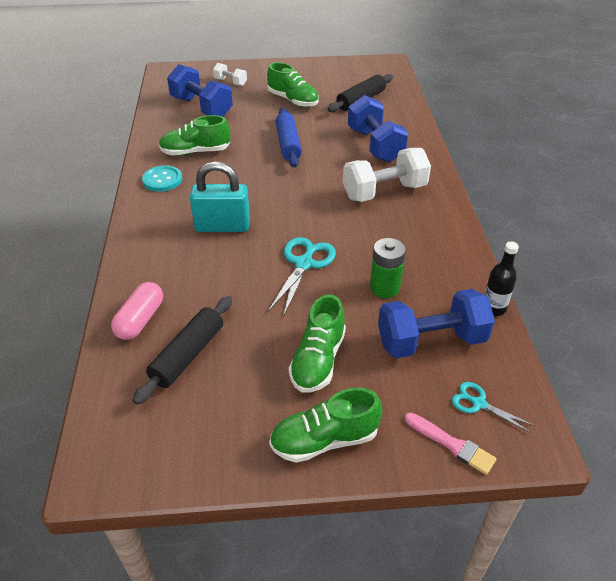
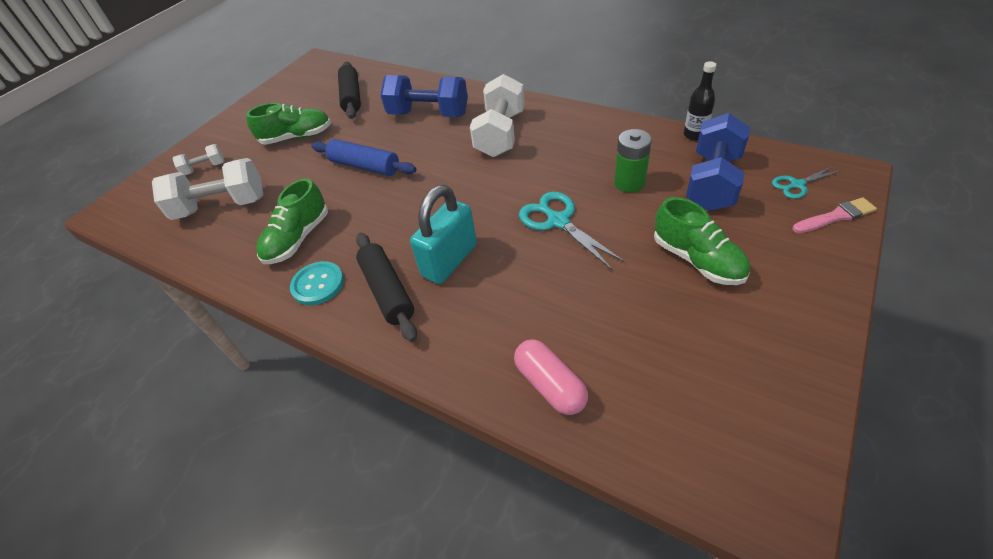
camera: 50 degrees left, 5 degrees up
black rolling pin [132,296,232,405] -> black rolling pin moved to [356,232,417,342]
blue dumbbell [167,64,233,117] -> white dumbbell [152,158,264,220]
green shoe [269,388,383,463] -> none

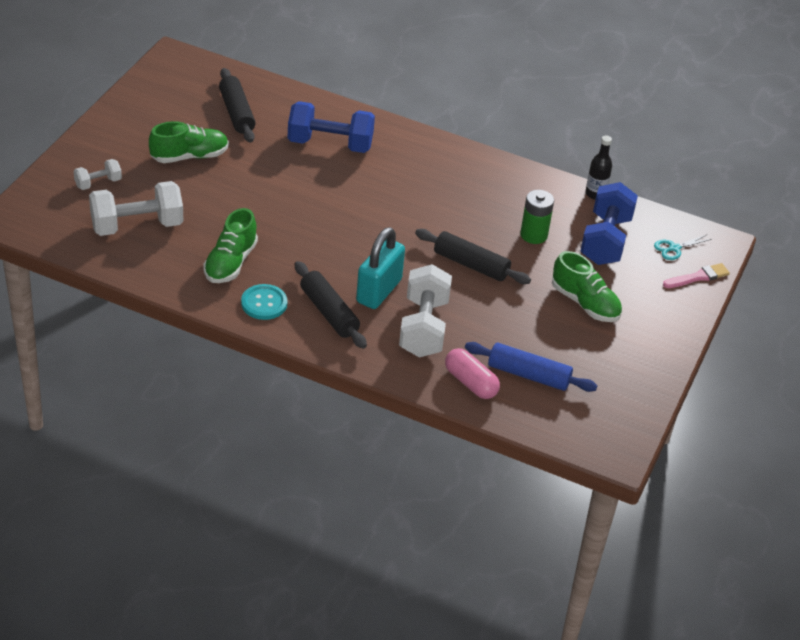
camera: 15 degrees left, 5 degrees down
blue rolling pin [311,139,416,176] -> blue rolling pin moved to [465,342,597,392]
white dumbbell [470,74,525,157] -> white dumbbell moved to [399,264,452,358]
turquoise scissors [519,192,626,271] -> black rolling pin [415,229,531,284]

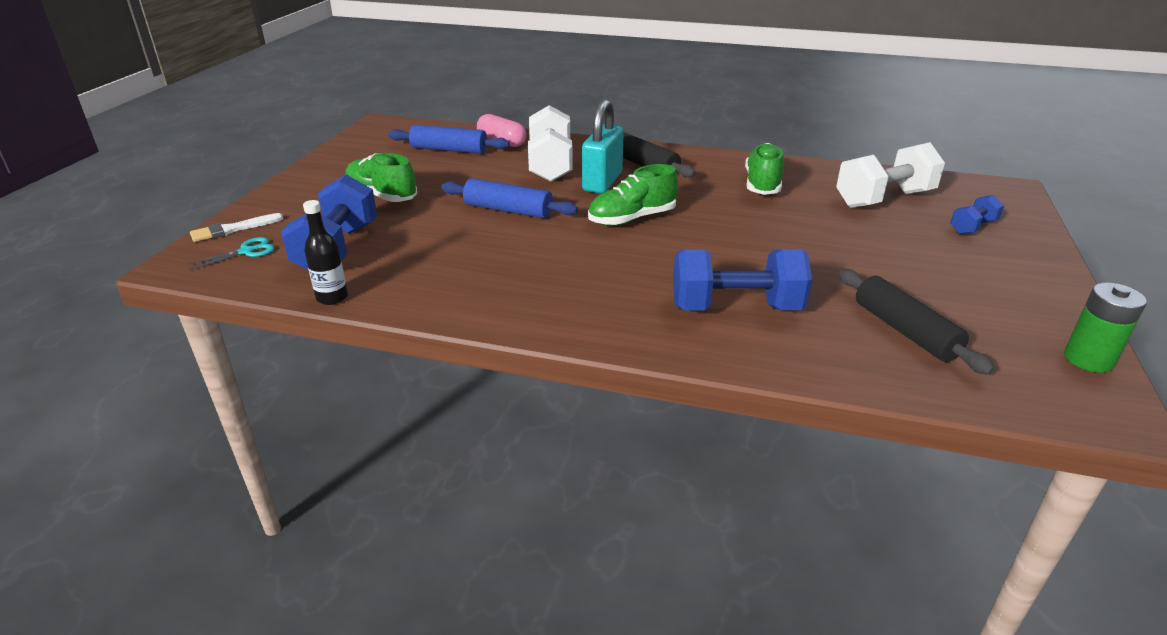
camera: 175 degrees right, 10 degrees down
white dumbbell [74,159,122,190] -> blue dumbbell [950,195,1004,234]
green shoe [149,121,229,163] -> green shoe moved to [588,164,678,226]
turquoise button [241,284,287,320] -> none
black rolling pin [415,229,531,284] -> blue rolling pin [441,178,578,218]
green battery [520,190,554,244] -> green battery moved to [1064,282,1147,373]
pink brush [663,263,730,288] -> white brush [190,213,283,242]

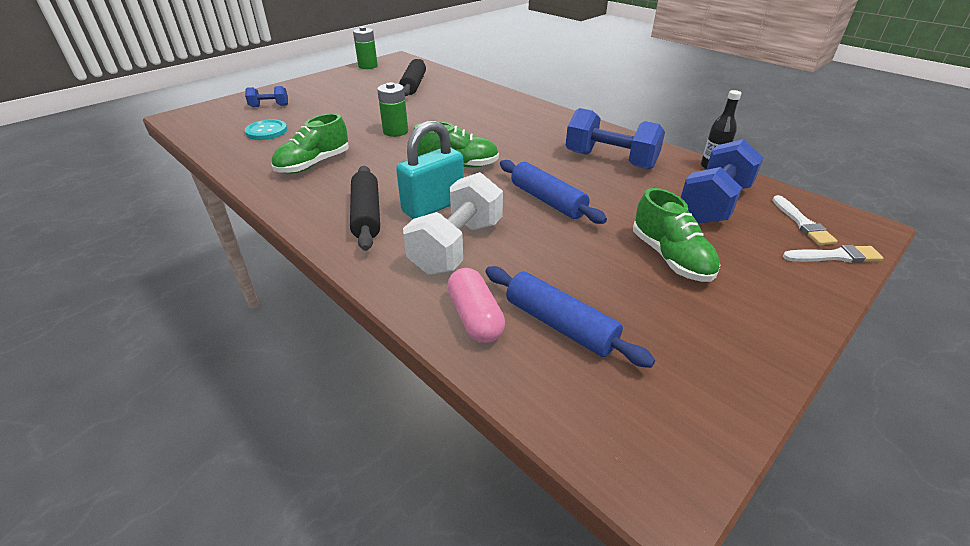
camera: 150 degrees left, 5 degrees up
turquoise scissors [186,237,274,270] -> white brush [772,195,838,245]
blue dumbbell [673,249,812,311] -> blue dumbbell moved to [566,108,665,170]
white dumbbell [836,142,945,208] -> turquoise button [245,119,287,140]
none -> green battery [377,82,408,137]

